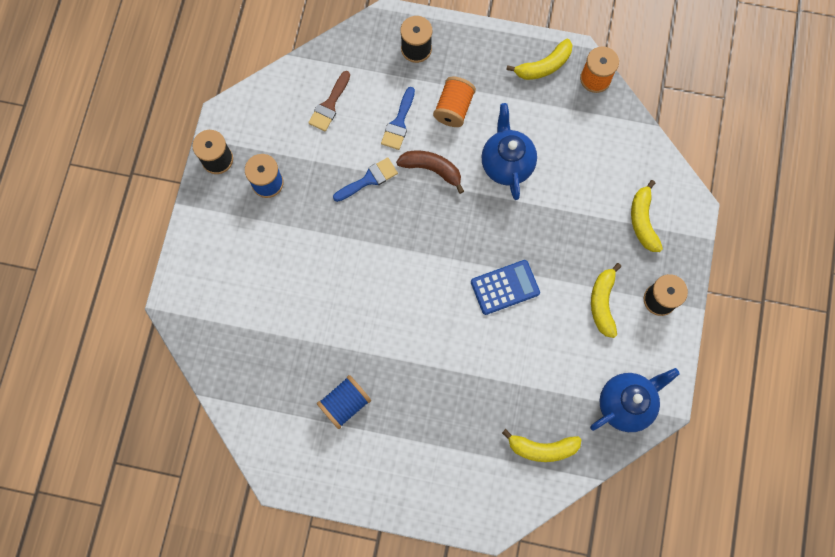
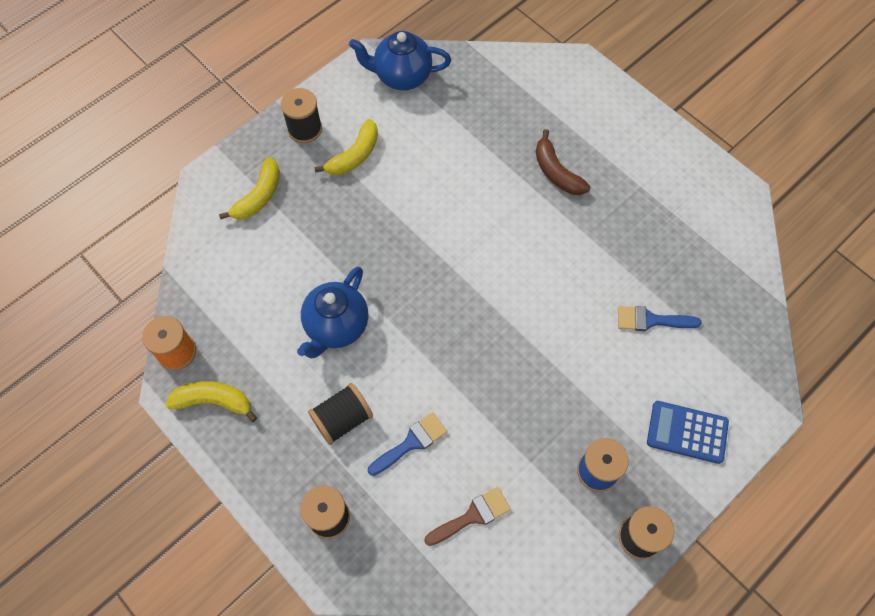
camera: 145 degrees left, 10 degrees down
blue spool [317,375,371,429] -> none
blue brush [333,157,398,202] -> blue brush moved to [618,306,701,331]
brown banana [396,151,464,194] -> brown banana moved to [536,129,591,195]
orange spool [433,76,476,127] -> black spool [308,383,373,445]
blue calculator [471,260,540,315] -> blue calculator moved to [647,401,729,464]
yellow banana [502,429,582,462] -> none

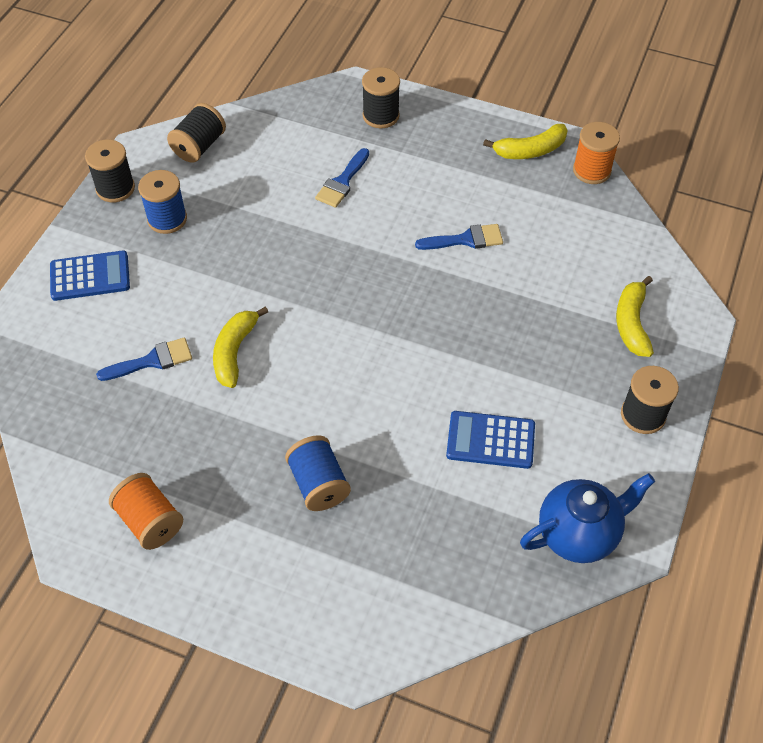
camera: 155 degrees right, 10 degrees down
blue teapot [297,266,368,358] -> blue brush [415,224,503,250]
black spool [308,383,373,445] -> black spool moved to [167,103,226,163]
yellow banana [314,119,378,175] -> yellow banana moved to [213,306,268,388]
brown brush [424,487,511,546] -> none
brown banana [536,129,591,195] -> blue spool [285,435,351,511]
none -> orange spool [109,473,183,550]
none -> blue calculator [446,411,535,469]

